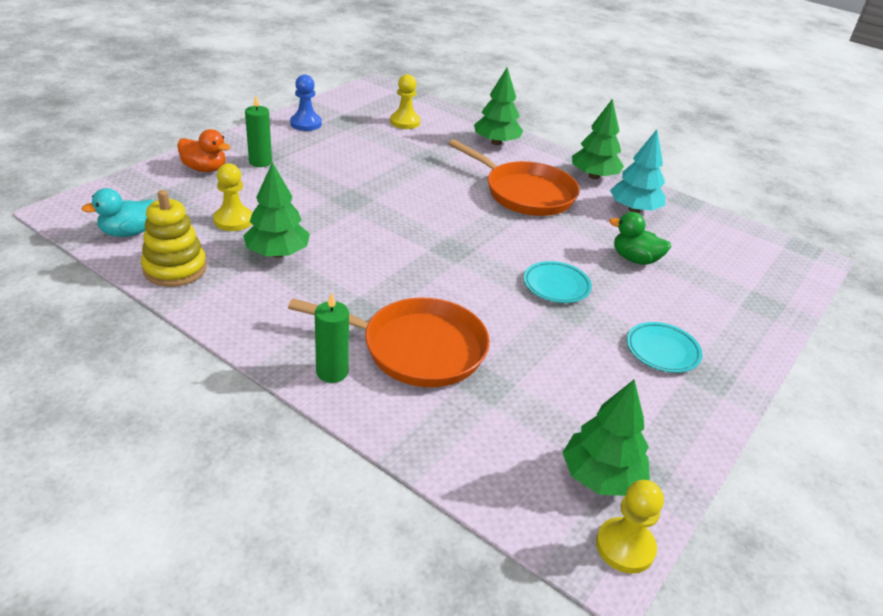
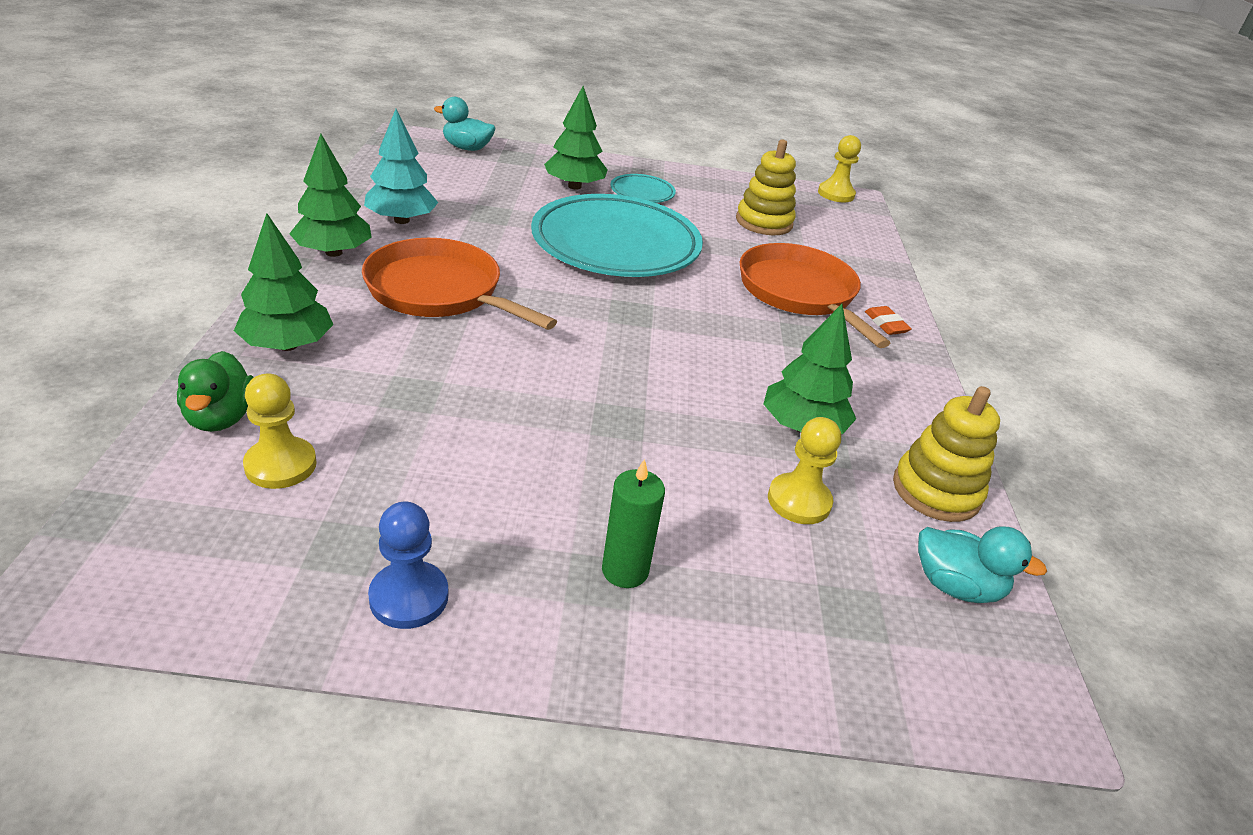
camera: 125 degrees left, 0 degrees up
orange duck [177,129,231,172] -> none
green candle [315,293,349,383] -> orange eraser [865,306,911,335]
orange pan [448,139,580,216] -> orange pan turned 60 degrees counterclockwise [362,238,557,330]
turquoise plate [524,261,592,303] -> turquoise plate [531,194,703,277], size x2.31
green tree [563,380,650,496] -> green tree moved to [544,86,608,190]
green duck [609,212,671,265] -> green duck moved to [177,351,254,432]
none -> turquoise duck [434,97,496,151]
none -> yellow stacking toy [736,139,796,235]

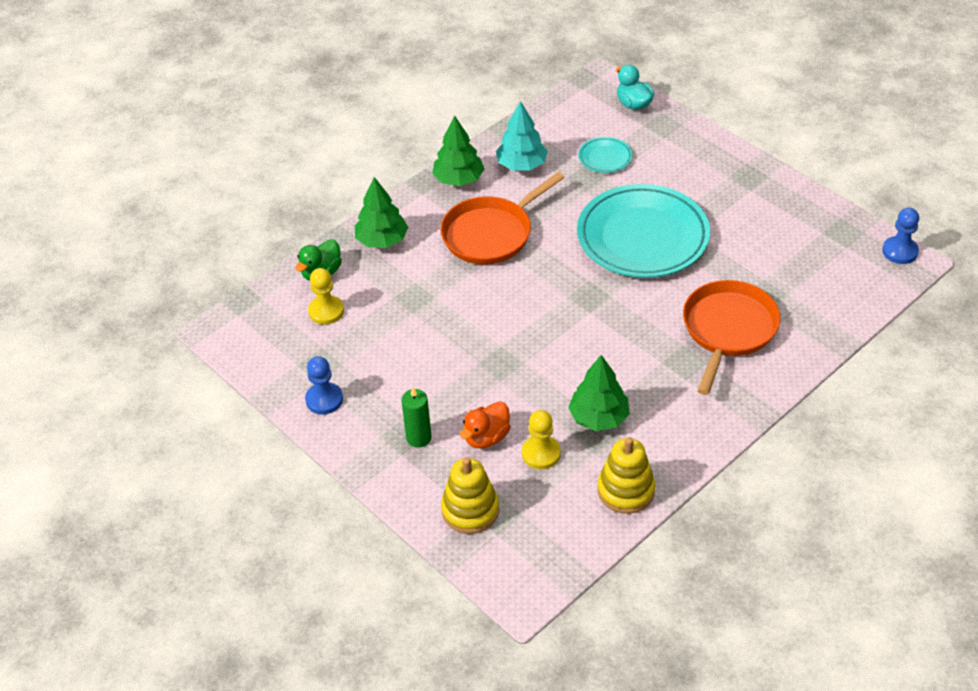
camera: 50 degrees right, 10 degrees up
orange pan [362,238,557,330] -> orange pan turned 120 degrees counterclockwise [440,172,565,265]
green tree [544,86,608,190] -> none
turquoise plate [610,174,676,203] -> turquoise plate moved to [578,137,632,173]
yellow stacking toy [736,139,796,235] -> yellow stacking toy moved to [441,457,499,534]
yellow pawn [818,135,861,202] -> blue pawn [882,208,919,264]
orange eraser [865,306,911,335] -> none
turquoise duck [918,526,1047,603] -> none
none -> orange duck [460,401,511,448]

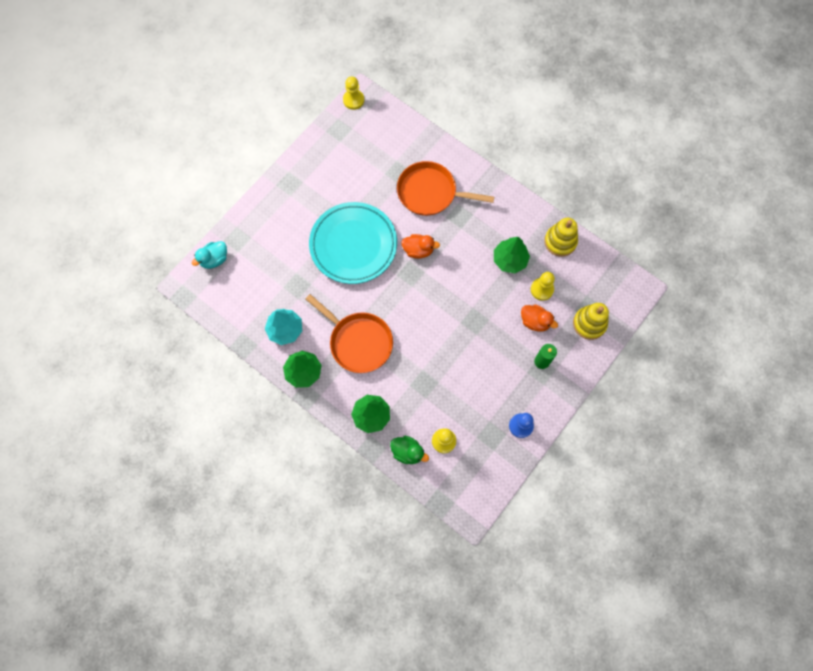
camera: 100 degrees left, 25 degrees up
turquoise plate [578,137,632,173] -> none
blue pawn [882,208,919,264] -> yellow pawn [343,77,364,110]
none -> orange duck [401,234,440,259]

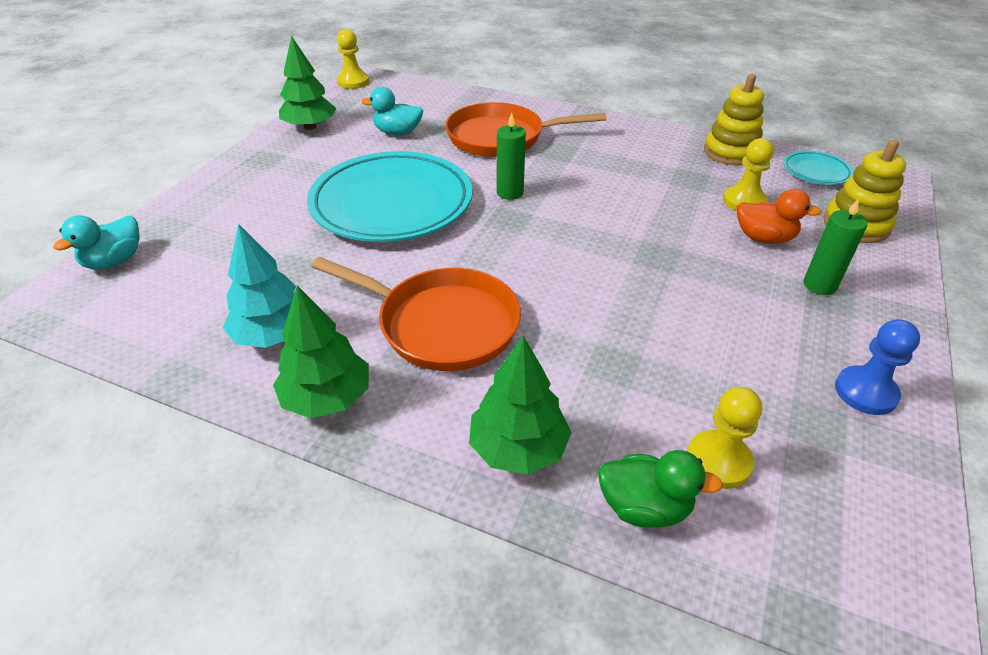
camera: 15 degrees left, 30 degrees down
orange duck [401,234,440,259] -> green candle [497,113,526,200]
green tree [494,237,530,273] -> green tree moved to [279,35,337,130]
none -> turquoise duck [361,87,423,135]
none -> turquoise plate [783,151,853,185]

